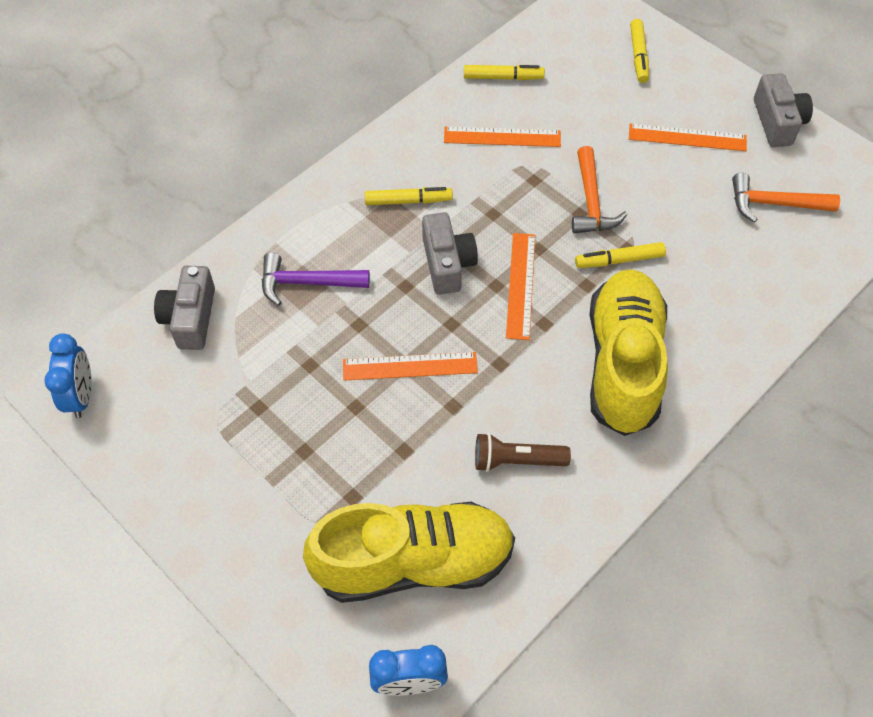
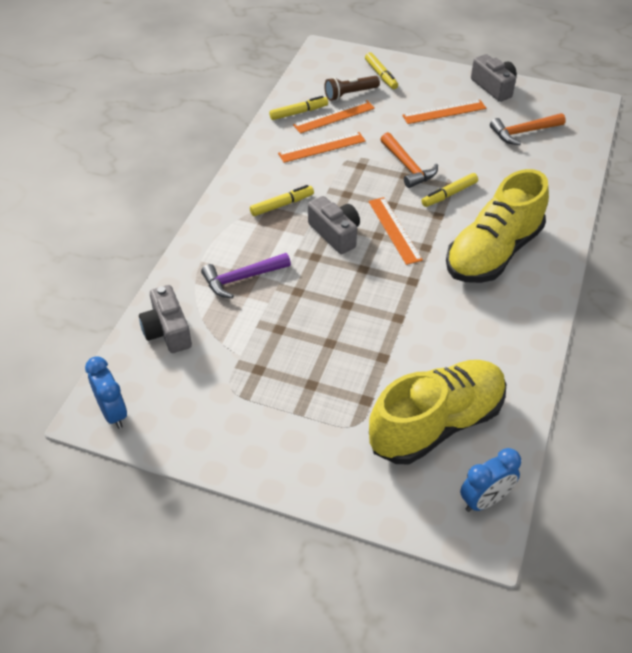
camera: 25 degrees left, 10 degrees down
orange ruler [343,352,478,381] -> orange ruler moved to [293,100,375,134]
brown flashlight [475,433,571,472] -> brown flashlight moved to [324,76,380,101]
yellow shoe [589,269,668,436] -> yellow shoe turned 120 degrees counterclockwise [446,169,549,283]

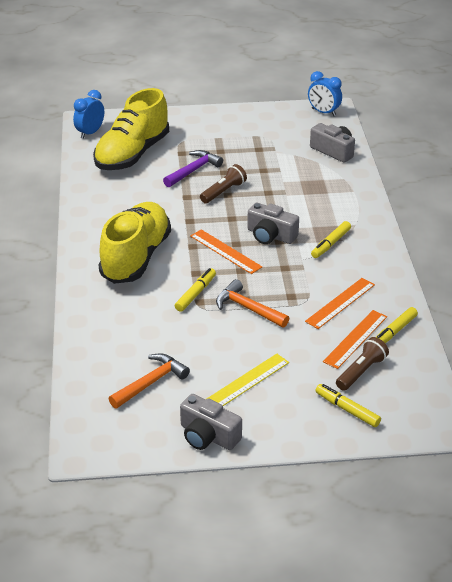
camera: 155 degrees right, 10 degrees down
purple hammer [201,253,291,298] -> purple hammer moved to [163,150,223,187]
orange ruler [402,100,486,124] -> yellow ruler [208,354,289,406]
none -> brown flashlight [200,164,247,203]

